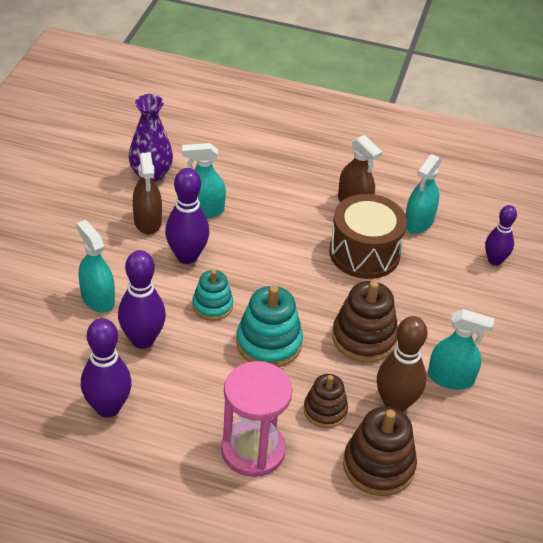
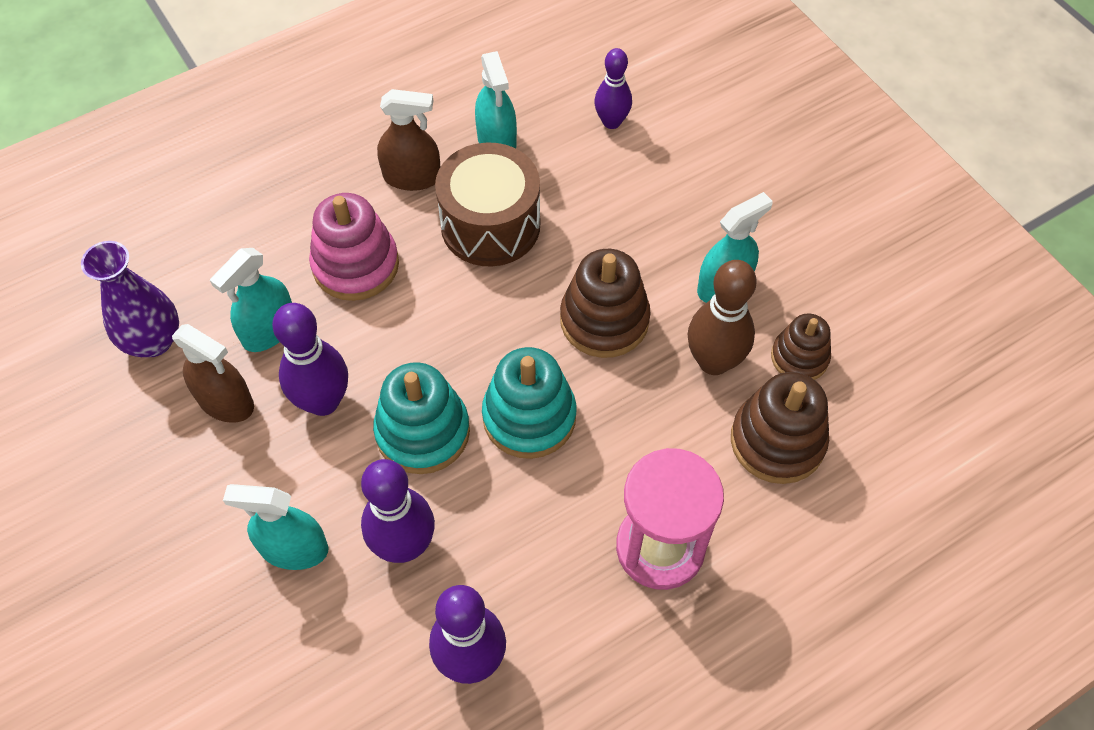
camera: 45 degrees left, 15 degrees up
turquoise stacking toy [192,270,233,320] -> turquoise stacking toy [373,362,470,474], size x1.58
brown stacking toy [304,374,348,428] -> brown stacking toy moved to [771,313,831,380]
none -> pink stacking toy [309,193,399,301]

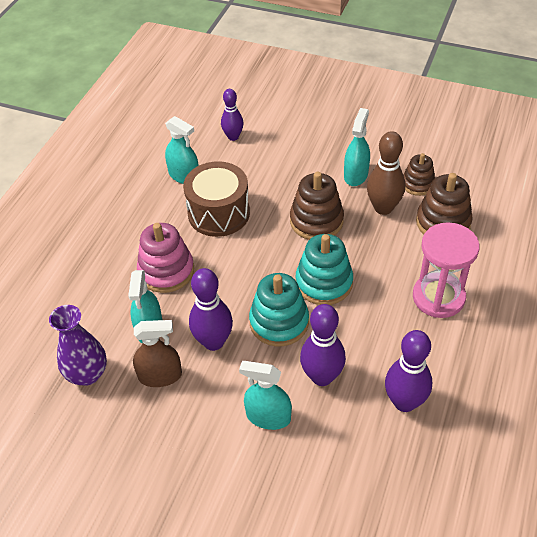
camera: 35 degrees left, 10 degrees down
turquoise spray bottle [223,484,328,570] -> turquoise spray bottle turned 45 degrees clockwise [239,361,292,430]
brown spray bottle [377,89,440,191] -> none

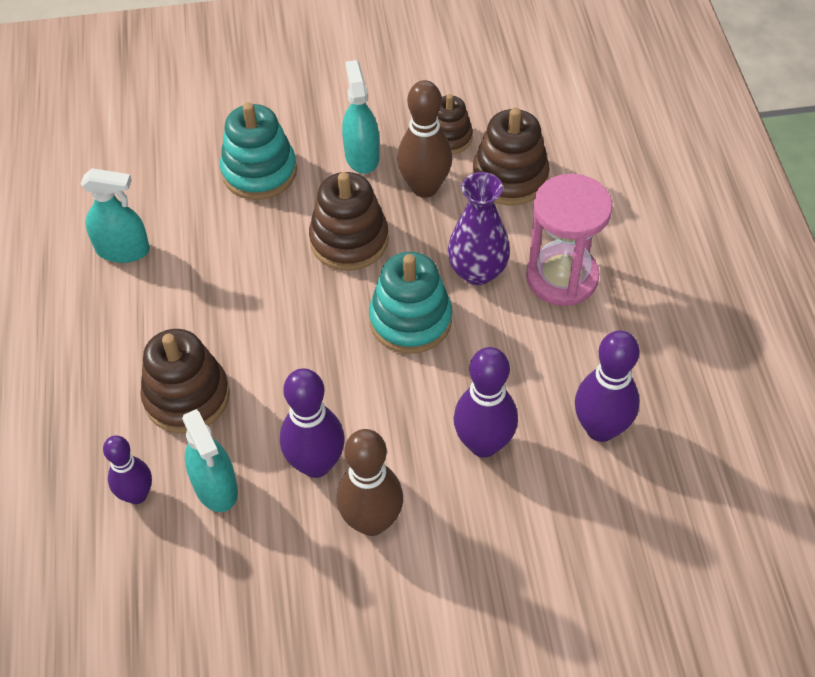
camera: 30 degrees left, 5 degrees up
purple vase [49,305,107,386] -> purple vase moved to [448,172,510,285]
brown spray bottle [133,320,182,387] -> none
pink stacking toy [137,223,194,293] -> brown stacking toy [140,329,230,433]
brown drum [183,161,250,237] -> none
purple bowling pin [221,89,244,141] -> purple bowling pin moved to [103,435,152,504]
turquoise spray bottle [239,361,292,430] -> none
turquoise stacking toy [249,273,309,346] -> turquoise stacking toy moved to [220,102,297,200]
none -> brown bowling pin [337,429,403,536]

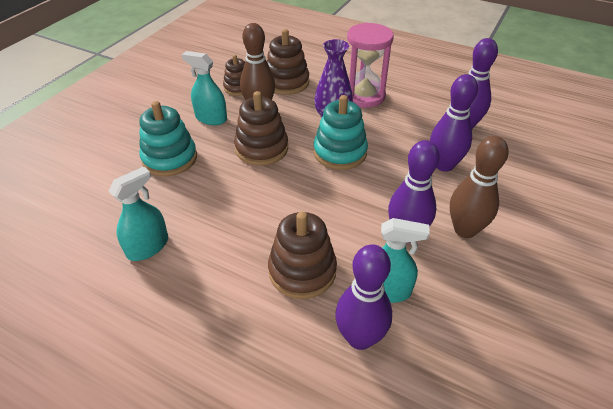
camera: 55 degrees left, 10 degrees down
purple bowling pin [103,435,152,504] -> purple bowling pin [335,244,392,350], size x1.52

